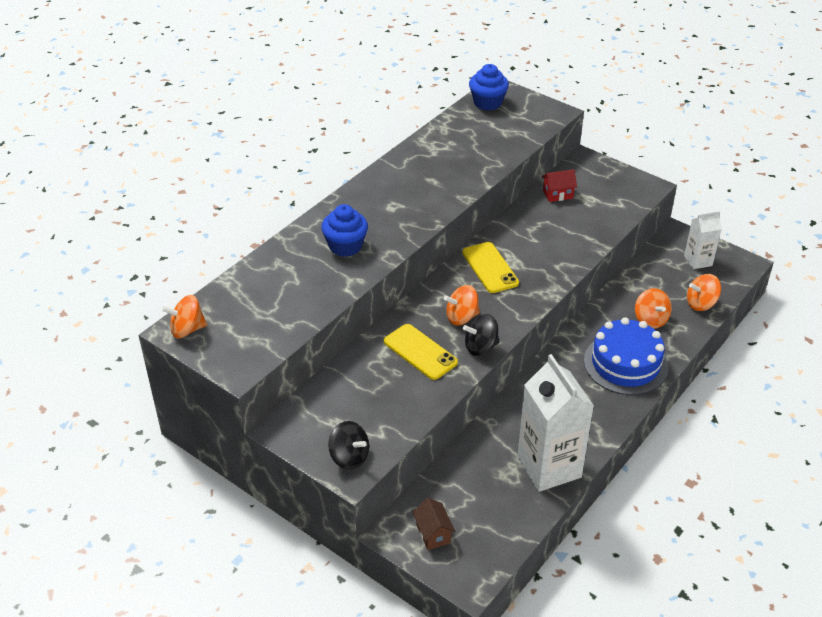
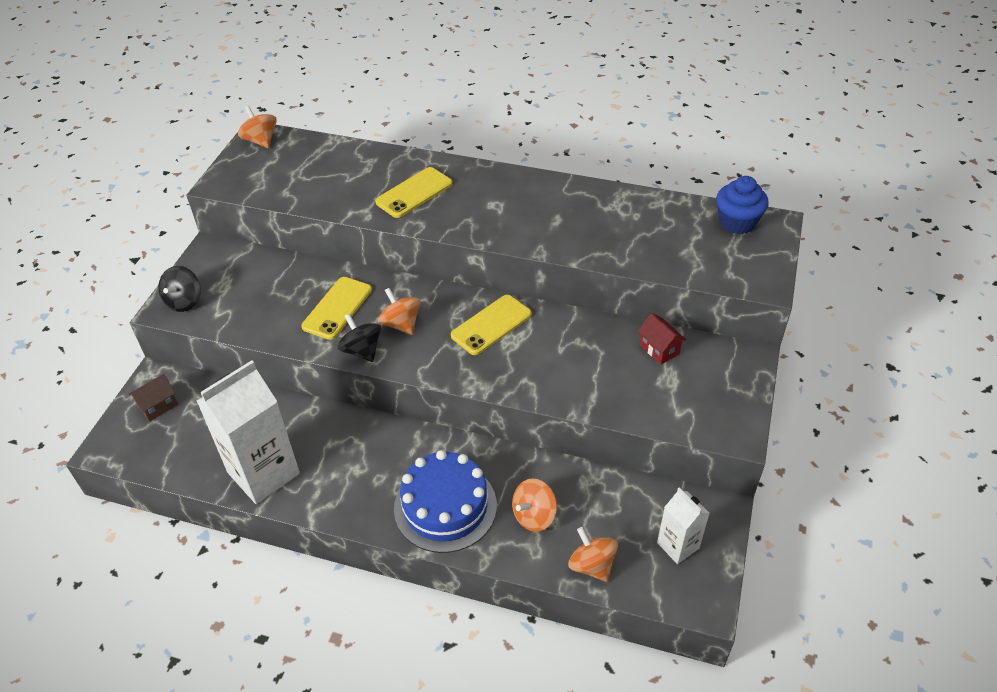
camera: 70 degrees right, 5 degrees up
blue cupcake [321,204,368,257] -> yellow phone [375,167,452,218]

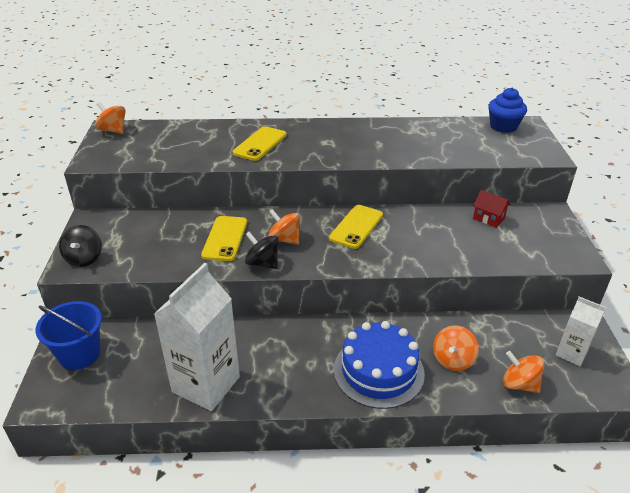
camera: 20 degrees left, 10 degrees down
brown house [129,374,178,421] -> blue bucket [35,301,102,370]

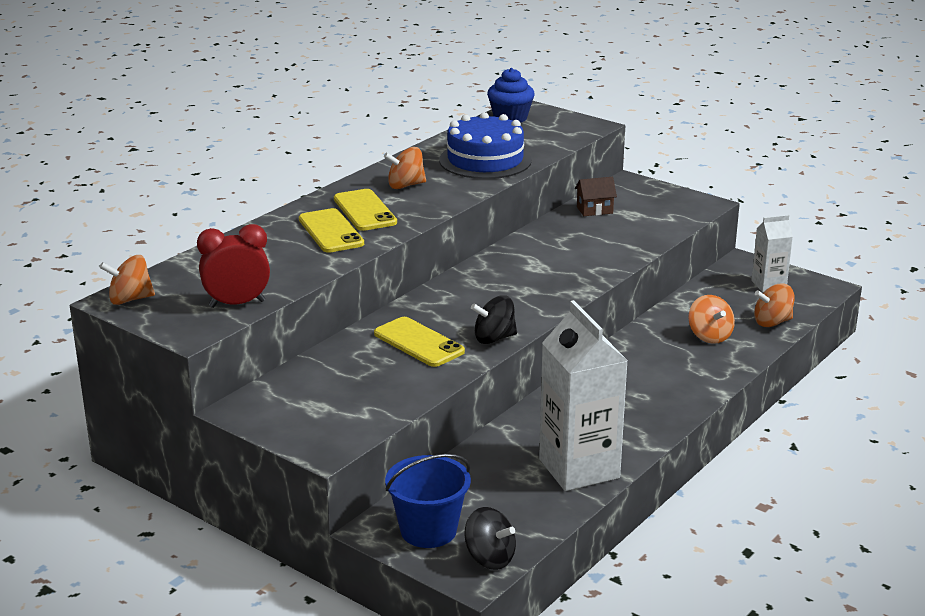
camera: 50 degrees left, 10 degrees down
black spinning top [59,225,102,267] -> black spinning top moved to [464,507,516,570]
orange spinning top [268,209,300,245] -> orange spinning top moved to [384,147,426,189]
yellow phone [329,205,383,249] -> yellow phone moved to [334,189,397,231]
blue cake [334,321,425,409] -> blue cake moved to [439,112,532,179]
red house [473,190,510,228] -> brown house [575,177,617,216]
none -> red clock [197,224,270,308]

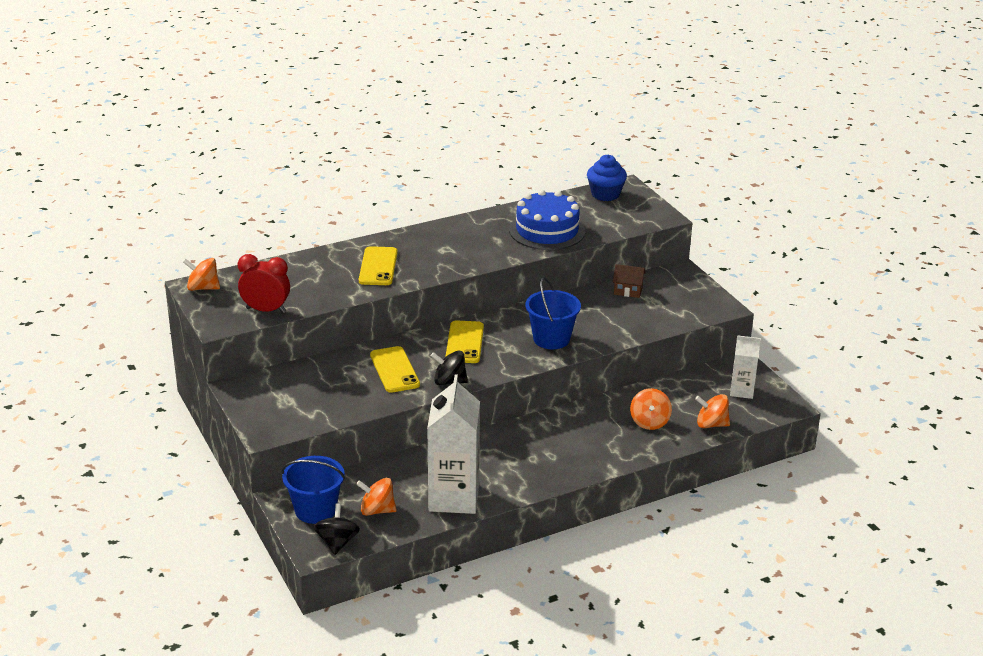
camera: 25 degrees right, 5 degrees up
yellow phone [334,189,397,231] -> yellow phone moved to [446,320,484,363]
orange spinning top [384,147,426,189] -> orange spinning top moved to [356,478,397,516]
black spinning top [464,507,516,570] -> black spinning top turned 150 degrees counterclockwise [314,503,360,555]
none -> blue bucket [525,277,581,349]

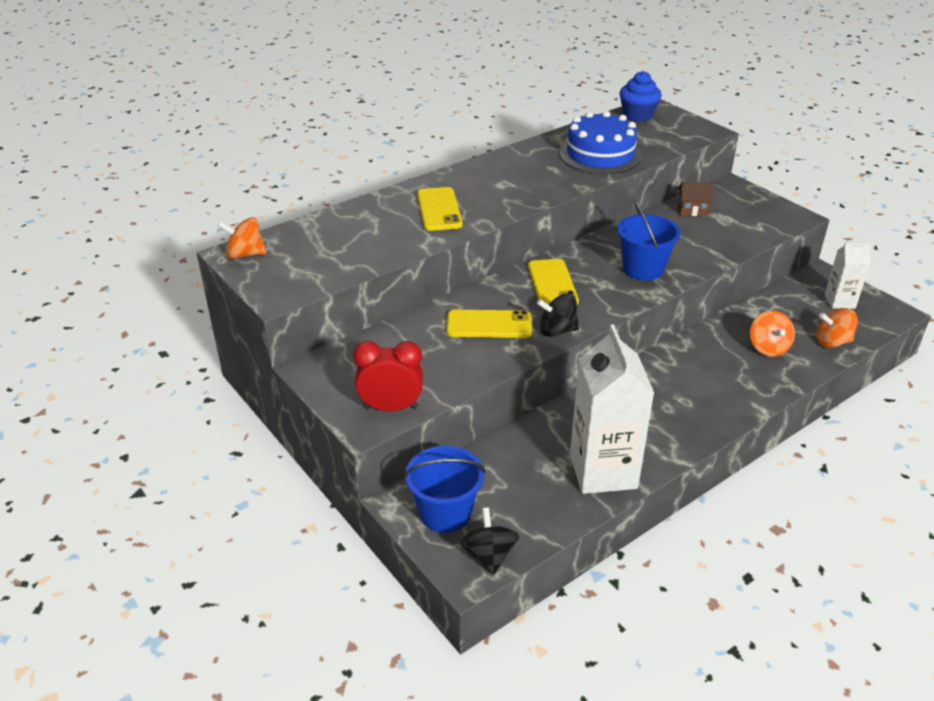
camera: 10 degrees left, 5 degrees up
red clock [238,254,290,313] -> red clock moved to [353,341,423,411]
orange spinning top [356,478,397,516] -> none
yellow phone [370,346,420,393] -> yellow phone turned 60 degrees counterclockwise [447,310,532,338]

